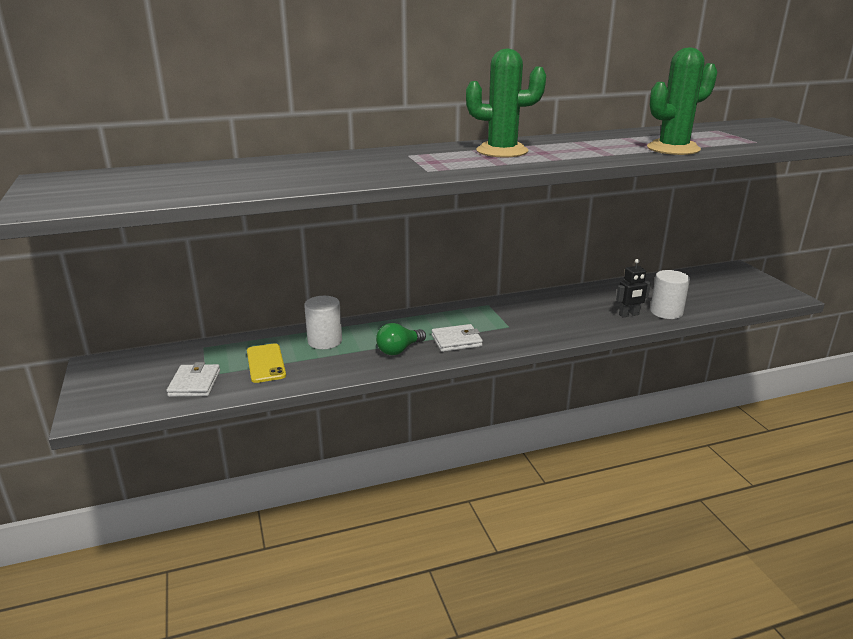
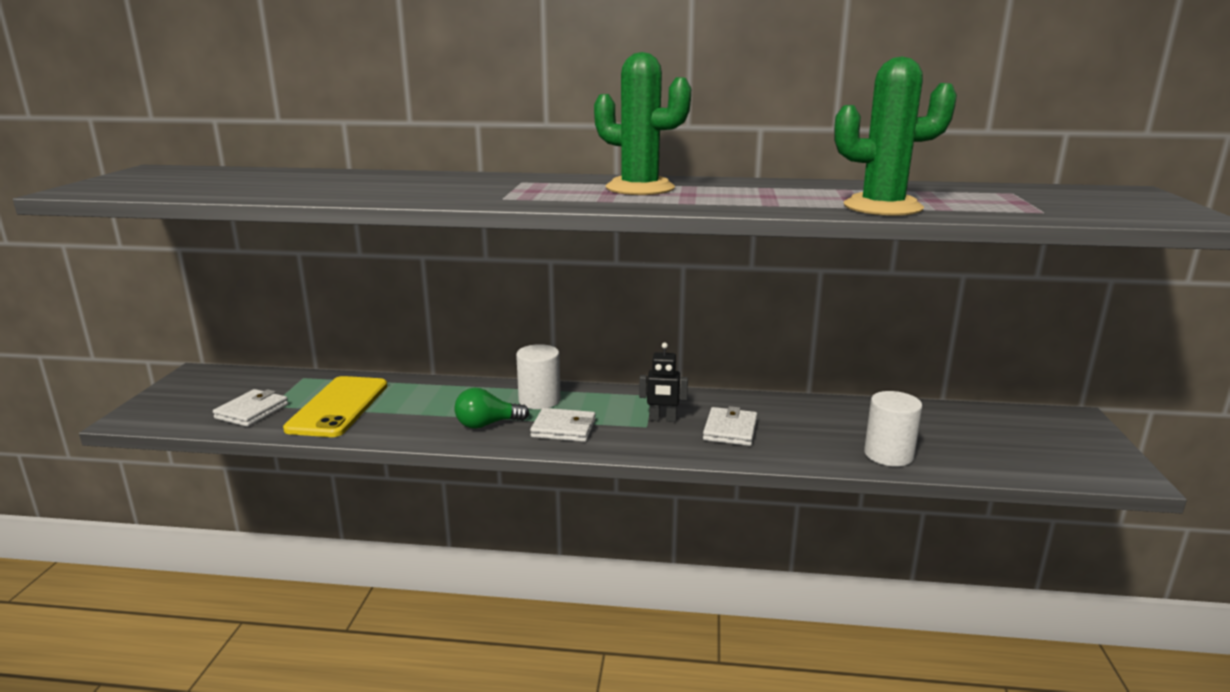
camera: 25 degrees right, 5 degrees down
yellow phone [247,343,286,383] -> yellow phone [283,376,387,437], size x1.52
white cylinder [304,296,342,349] -> white cylinder moved to [516,344,561,409]
black robot [616,259,651,317] -> black robot moved to [639,343,688,422]
none -> white wallet [703,406,757,446]

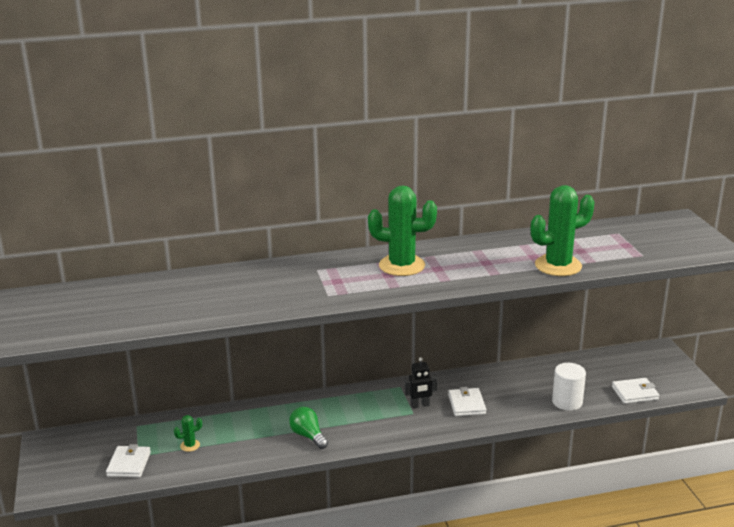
camera: 20 degrees left, 5 degrees up
yellow phone [283,376,387,437] -> green cactus [174,415,202,452]
green light bulb [454,388,529,429] -> green light bulb turned 90 degrees clockwise [289,407,328,449]
white cylinder [516,344,561,409] -> none
white wallet [530,408,596,442] -> white wallet moved to [612,378,659,404]

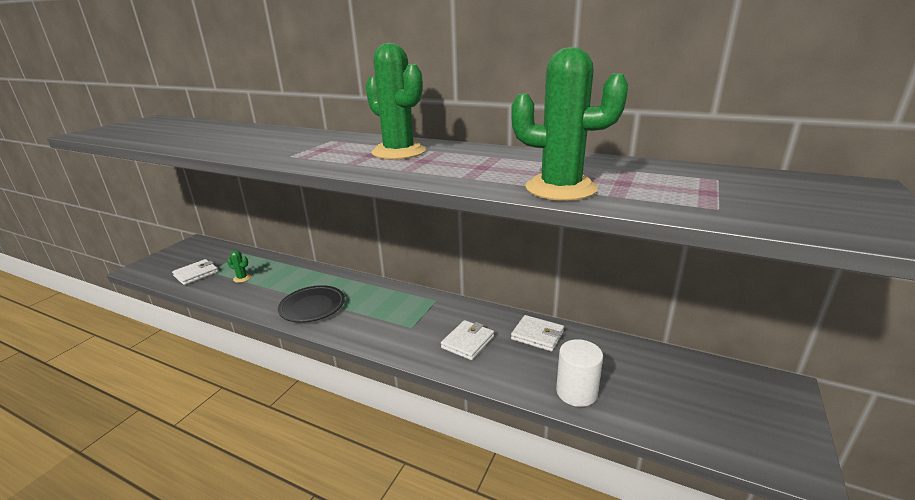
camera: 40 degrees right, 0 degrees up
green light bulb [289,407,328,449] -> black plate [278,285,345,323]
black robot [404,357,437,408] -> none
white wallet [612,378,659,404] -> white wallet moved to [511,315,564,351]

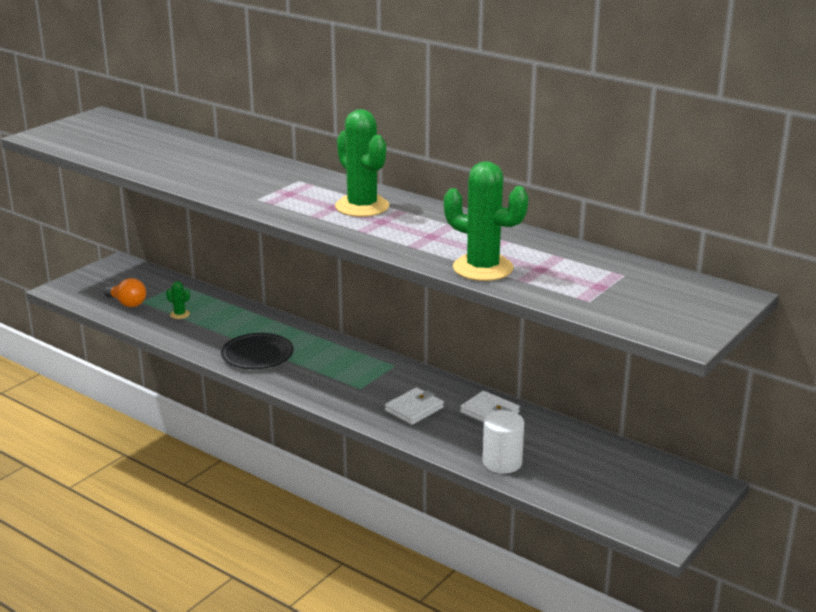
camera: 10 degrees right, 0 degrees up
white wallet [172,259,218,285] -> orange light bulb [104,278,146,307]

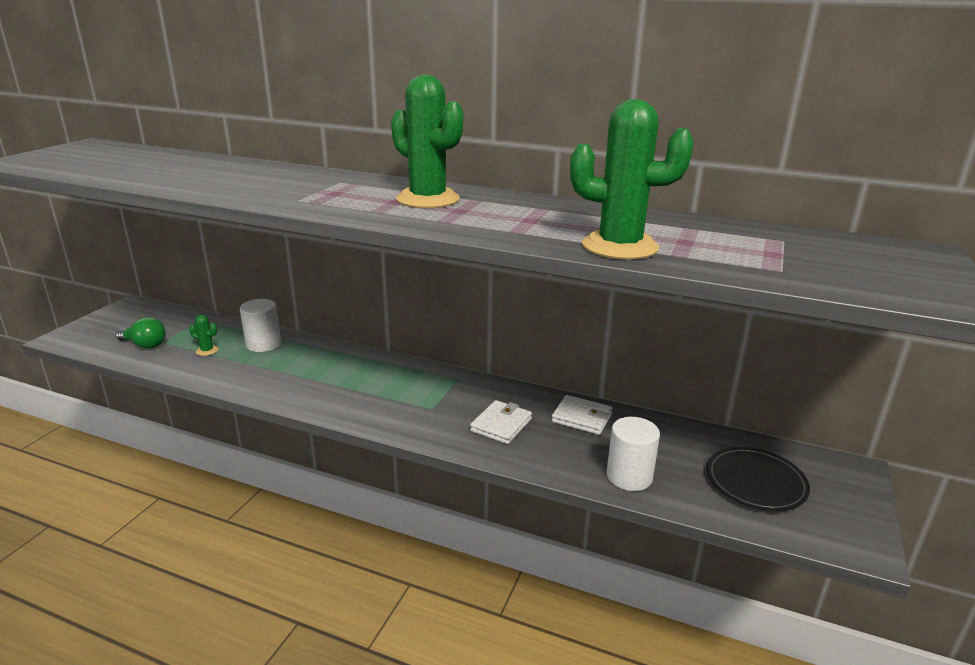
camera: 15 degrees left, 0 degrees up
orange light bulb [104,278,146,307] -> green light bulb [116,317,166,349]
black plate [221,333,294,369] -> black plate moved to [707,447,810,511]
none -> white cylinder [240,299,281,352]

